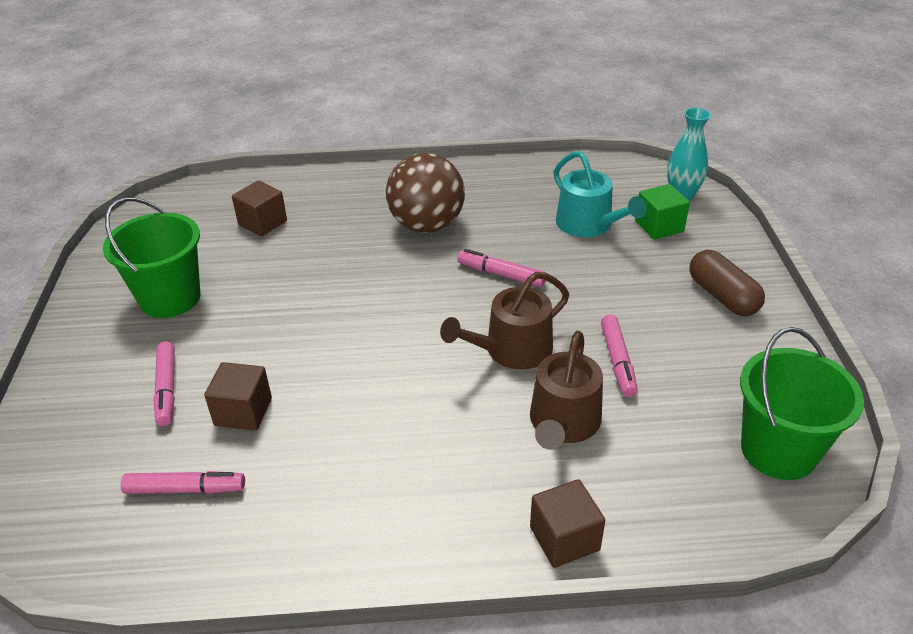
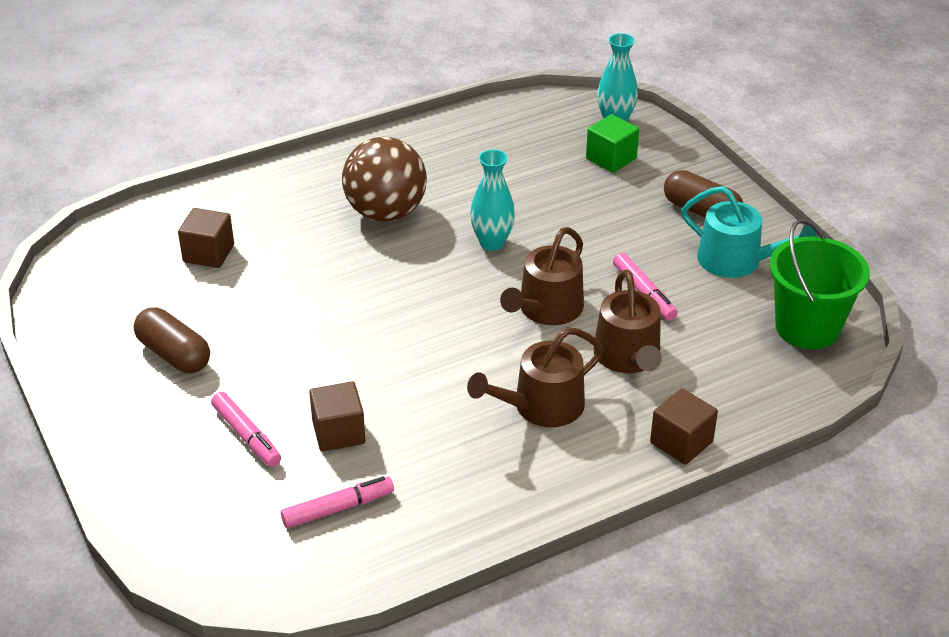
camera: 25 degrees left, 0 degrees up
green bucket [103,197,200,318] -> brown capsule [134,307,210,373]
pink marker [457,249,546,287] -> turquoise vase [470,149,515,251]
turquoise watering can [553,151,646,237] -> turquoise watering can moved to [681,186,817,278]
none -> brown watering can [467,328,604,427]

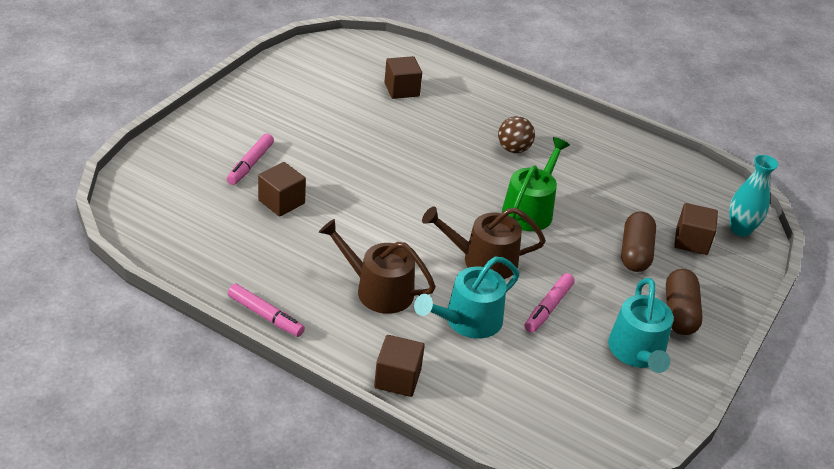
camera: 55 degrees right, 0 degrees up
brown capsule [134,307,210,373] -> brown capsule moved to [621,212,656,272]
pink marker [281,476,394,528] -> pink marker moved to [228,284,305,337]
brown ball [342,137,427,222] -> brown ball [498,116,535,153], size x0.55
turquoise vase [470,149,515,251] -> green watering can [502,137,570,231]
green cube [586,114,639,173] -> brown cube [674,203,718,255]
brown watering can [593,269,662,373] -> turquoise watering can [414,257,520,339]
green bucket [769,219,870,349] -> none

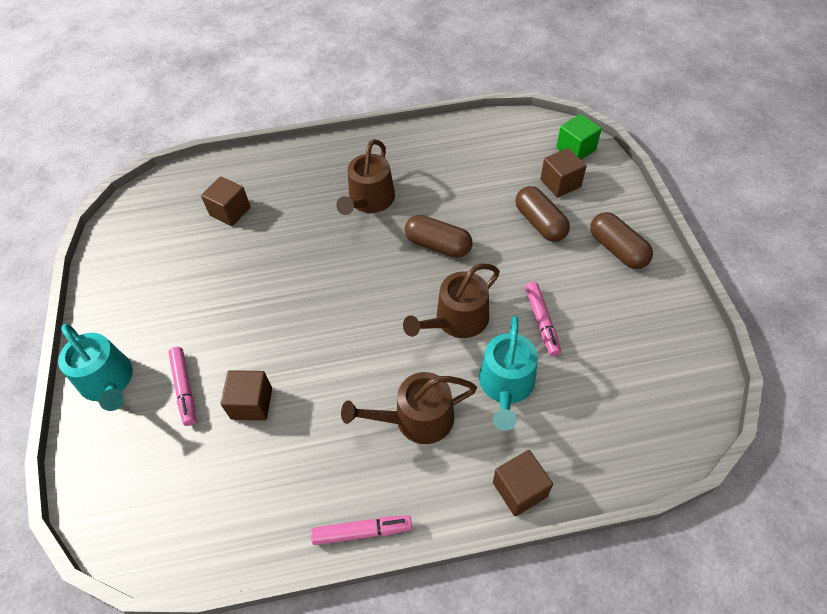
camera: 35 degrees left, 15 degrees up
brown ball [498,116,535,153] -> brown watering can [336,139,395,215]
green watering can [502,137,570,231] -> brown capsule [405,215,473,258]
turquoise watering can [608,278,673,373] -> turquoise watering can moved to [58,324,133,411]
turquoise vase [729,155,778,237] -> green cube [556,114,602,160]

